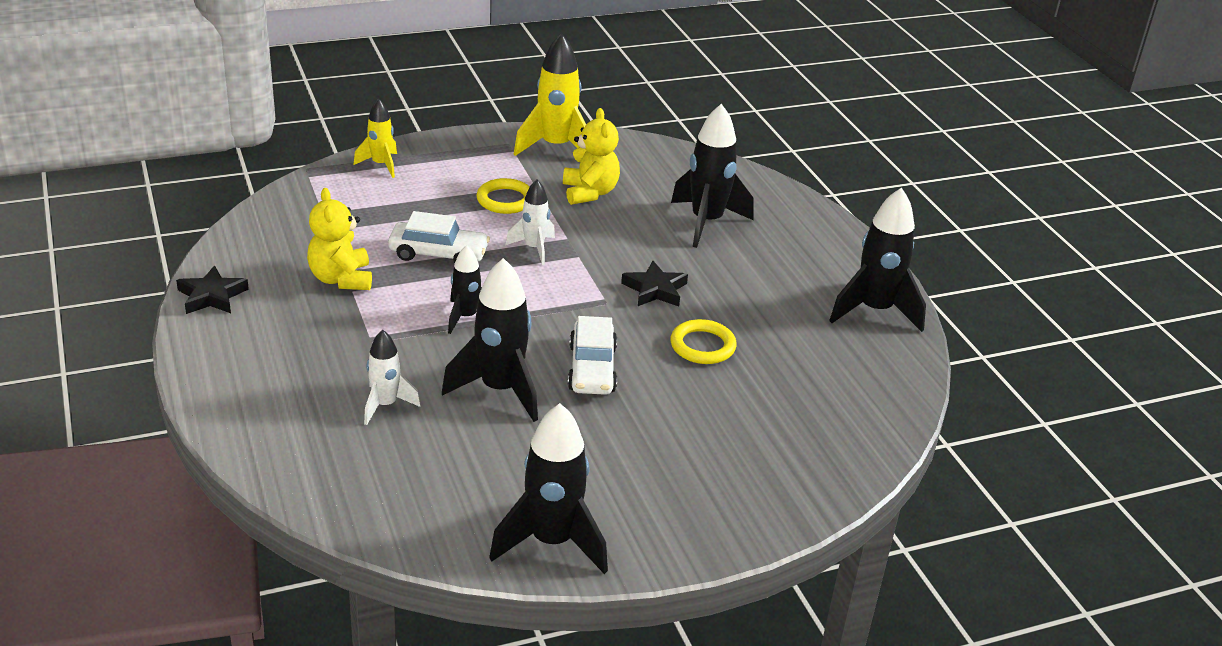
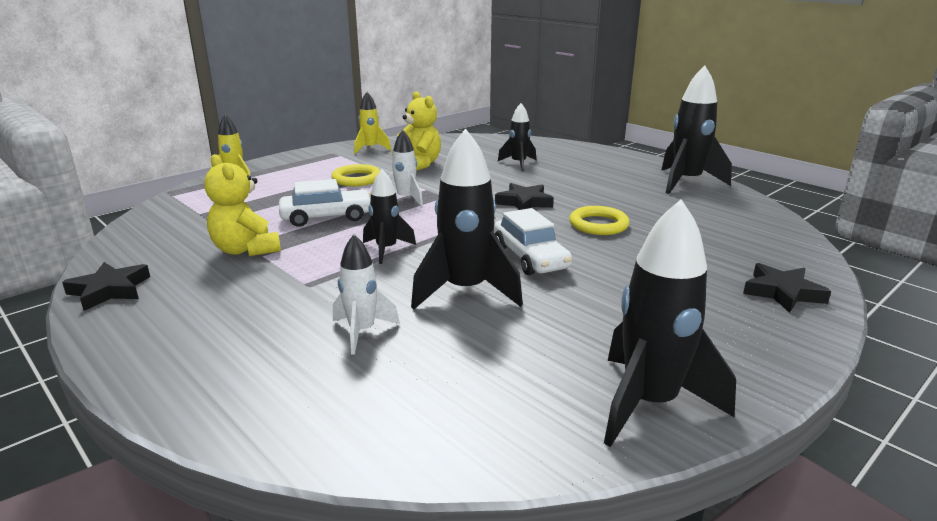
camera: 20 degrees left, 10 degrees down
yellow rocket [514,33,586,156] -> yellow rocket [354,92,391,154], size x0.58
black rocket [671,104,754,248] -> black rocket [498,103,536,171], size x0.58
none -> black star [743,263,831,313]

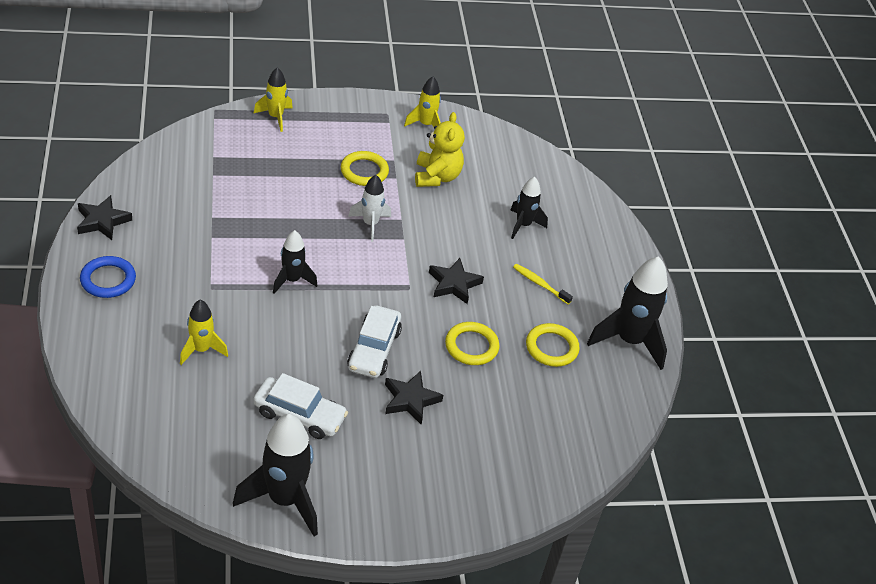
camera: 30 degrees right, 20 degrees up
yellow teddy bear [204,154,281,257] -> none
white car [279,179,371,227] -> white car moved to [253,373,348,439]
white rocket [333,234,400,355] -> yellow rocket [180,300,228,365]
black rocket [411,128,523,309] -> none
black star [743,263,831,313] -> black star moved to [385,371,443,425]
none -> blue ring [80,256,136,298]
none -> yellow toothbrush [513,264,573,304]
none -> yellow ring [526,323,580,367]

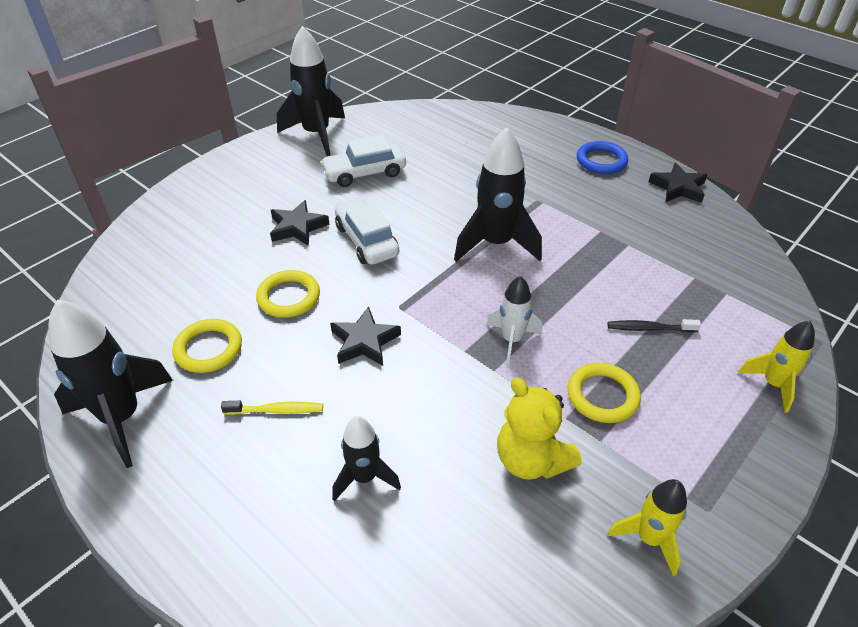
camera: 145 degrees right, 0 degrees up
yellow rocket [180,300,228,365] -> none
black rocket [273,230,318,294] -> black rocket [454,127,542,262], size x1.72
none -> black toothbrush [608,319,701,332]

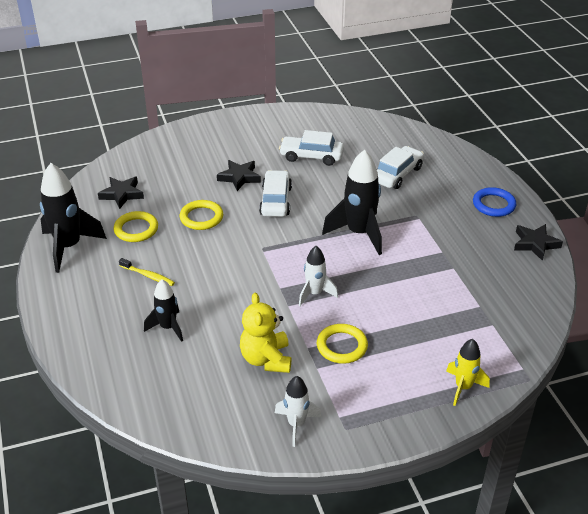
camera: 30 degrees right, 5 degrees down
black rocket [277,26,345,156] -> none
black star [330,307,401,366] -> black star moved to [98,177,144,209]
black toothbrush [608,319,701,332] -> none
yellow rocket [608,479,687,576] -> white rocket [275,376,322,447]
none -> white car [377,146,424,189]

